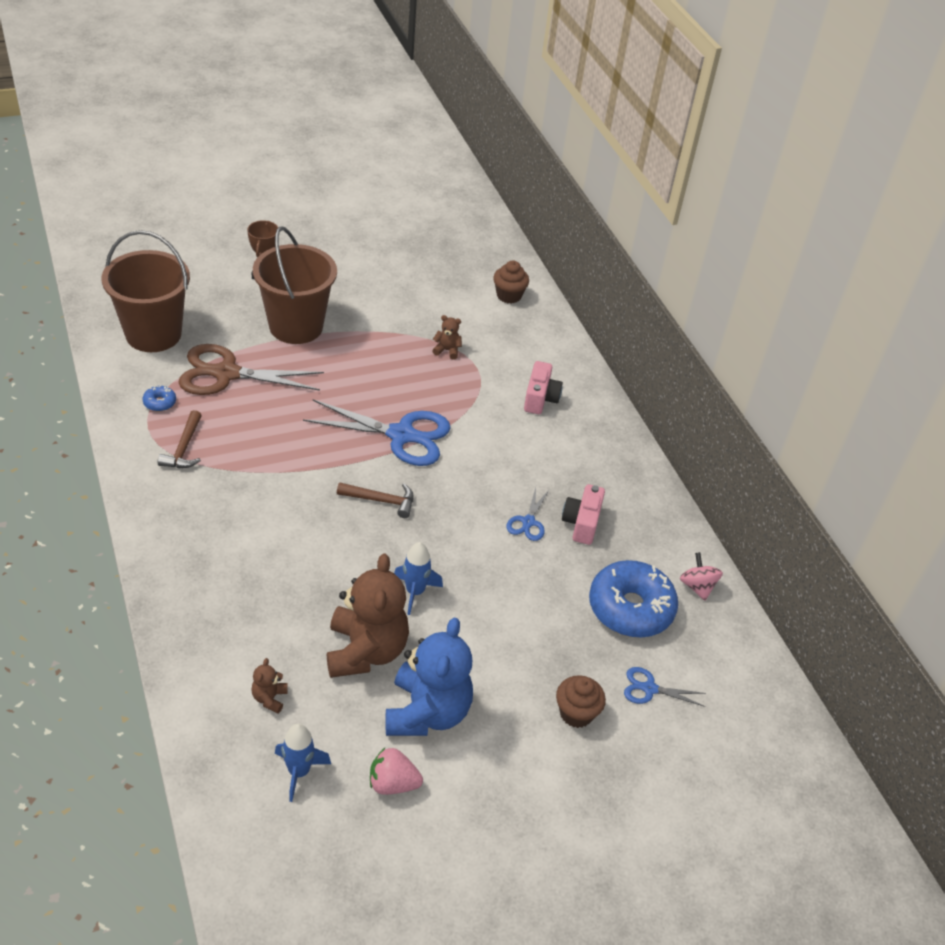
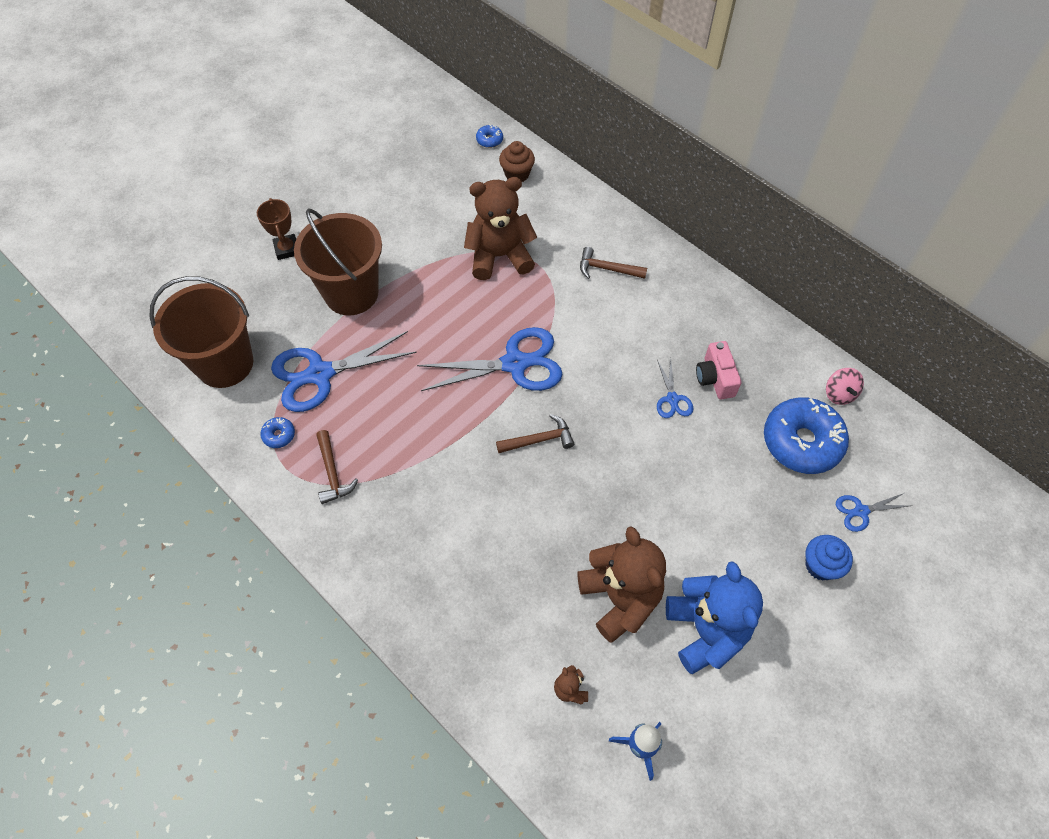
camera: 20 degrees left, 15 degrees up
brown scissors [178,344,324,395] -> blue scissors [271,331,417,412]
pink strawberry [370,748,423,795] -> none
blue rocket [394,542,443,615] -> none
brown teddy bear [432,315,462,360] -> brown teddy bear [464,177,537,280], size x2.43
pink camera [524,361,563,414] -> brown hammer [580,247,647,279]
brown cupcake [556,676,606,728] -> blue cupcake [805,535,853,581]
pink spinning top [680,552,723,601] -> pink spinning top turned 150 degrees counterclockwise [826,368,864,405]
none -> blue donut [476,124,503,148]

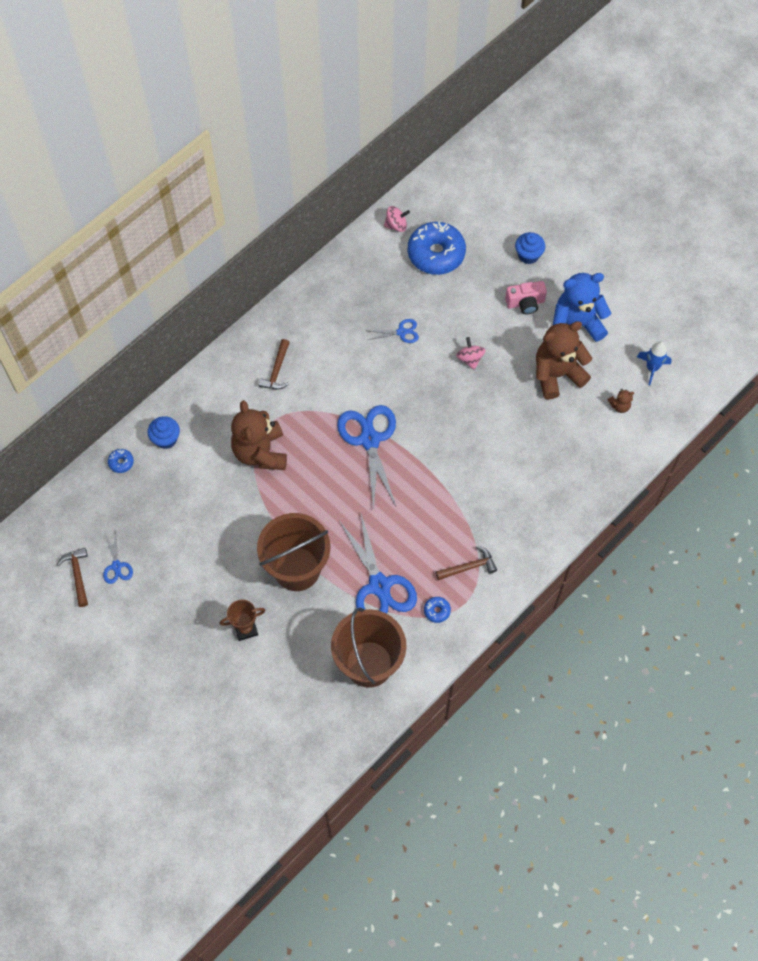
camera: 90 degrees left, 5 degrees up
brown hammer [496,414,574,453] -> brown hammer moved to [57,548,88,607]
brown cupcake [499,141,535,182] -> blue cupcake [148,416,180,449]
pink camera [696,341,741,399] -> pink camera moved to [505,281,547,314]
blue scissors [836,493,911,532] -> blue scissors moved to [103,530,133,584]
none -> pink spinning top [456,337,486,370]

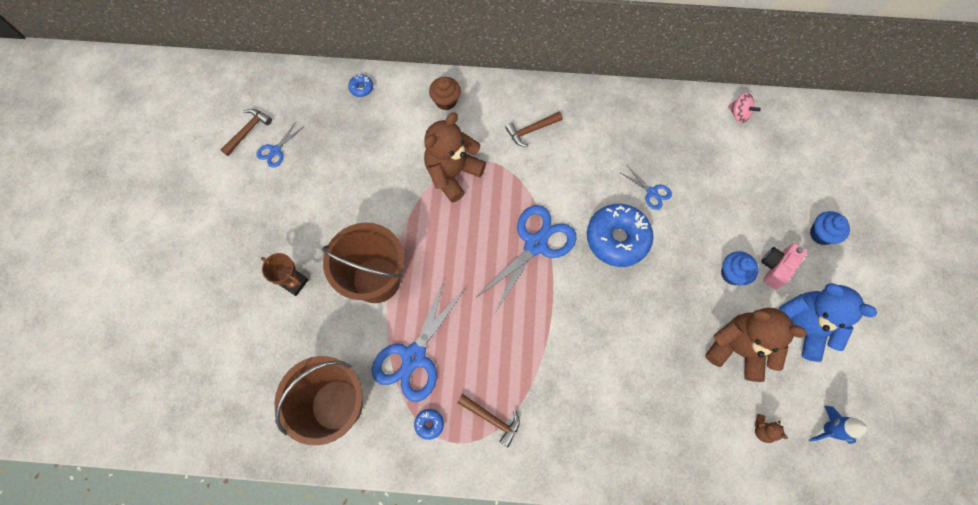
camera: 50 degrees right, 5 degrees up
blue cupcake [148,416,180,449] -> blue cupcake moved to [721,252,759,285]
blue donut [408,222,466,275] -> blue donut moved to [587,204,653,267]
pink spinning top [456,337,486,370] -> none
pink camera [505,281,547,314] -> pink camera turned 90 degrees clockwise [761,243,807,289]
none -> brown cupcake [429,77,461,110]

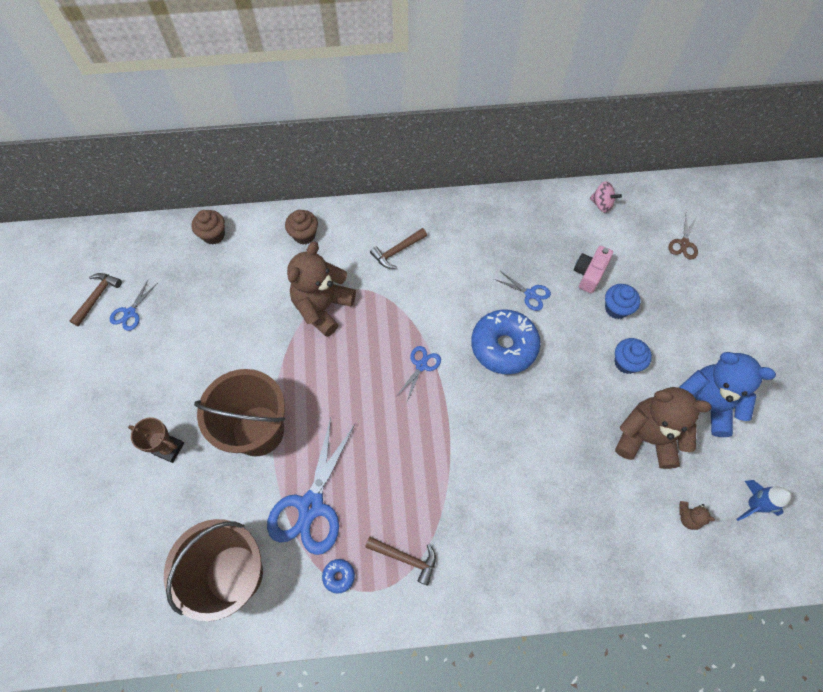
camera: 10 degrees left, 5 degrees down
blue donut [348,75,373,97] -> brown cupcake [192,210,225,245]
blue scissors [477,205,577,311] -> blue scissors [398,346,441,401], size x0.48
pink camera [761,243,807,289] -> pink camera moved to [574,246,613,293]
blue cupcake [810,211,850,245] -> blue cupcake moved to [605,284,640,319]
none -> brown scissors [668,214,698,260]

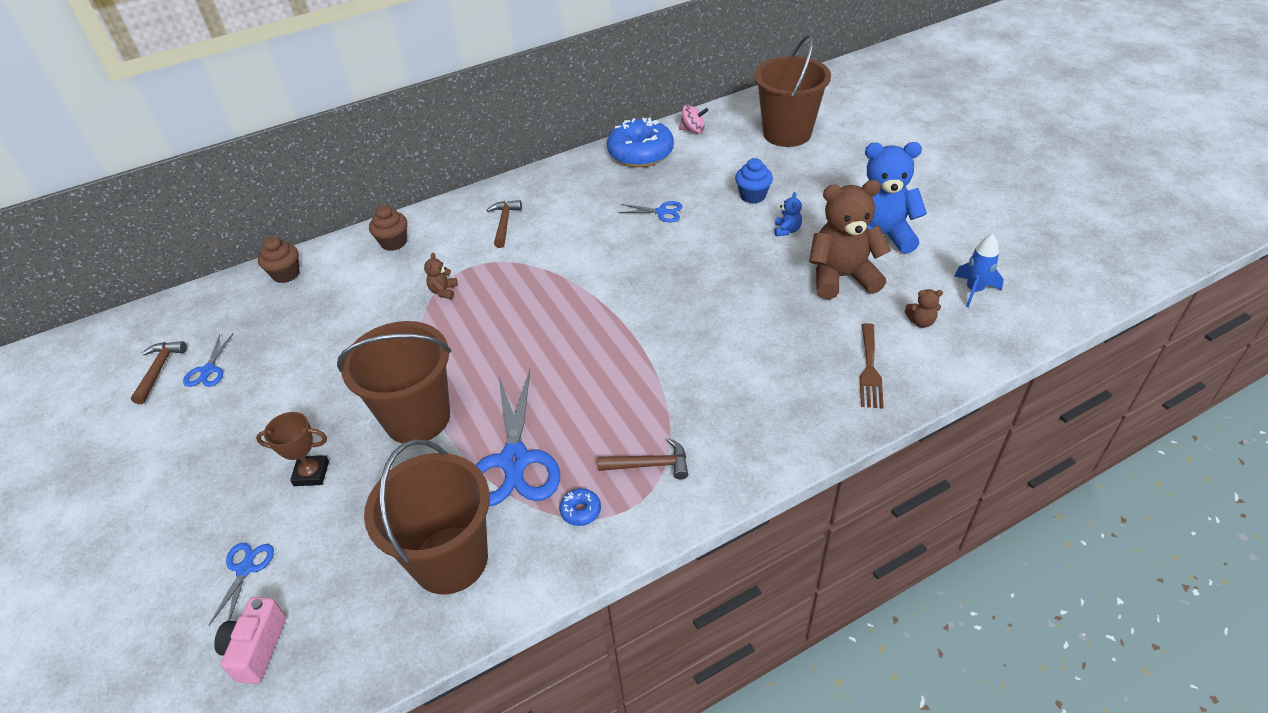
camera: 20 degrees left, 20 degrees down
brown teddy bear [287,242,356,337] -> brown teddy bear [424,253,458,299], size x0.41
brown hammer [370,228,427,269] -> brown hammer turned 150 degrees clockwise [486,200,522,248]
blue scissors [398,346,441,401] -> blue scissors moved to [208,543,274,626]
blue donut [471,309,540,374] -> blue donut moved to [607,117,674,167]
pink camera [574,246,613,293] -> pink camera moved to [214,597,286,684]
blue cupcake [614,338,652,374] -> blue teddy bear [775,192,802,236]
brown scissors [668,214,698,260] -> brown bucket [754,34,831,147]
none -> brown fork [859,323,884,409]

